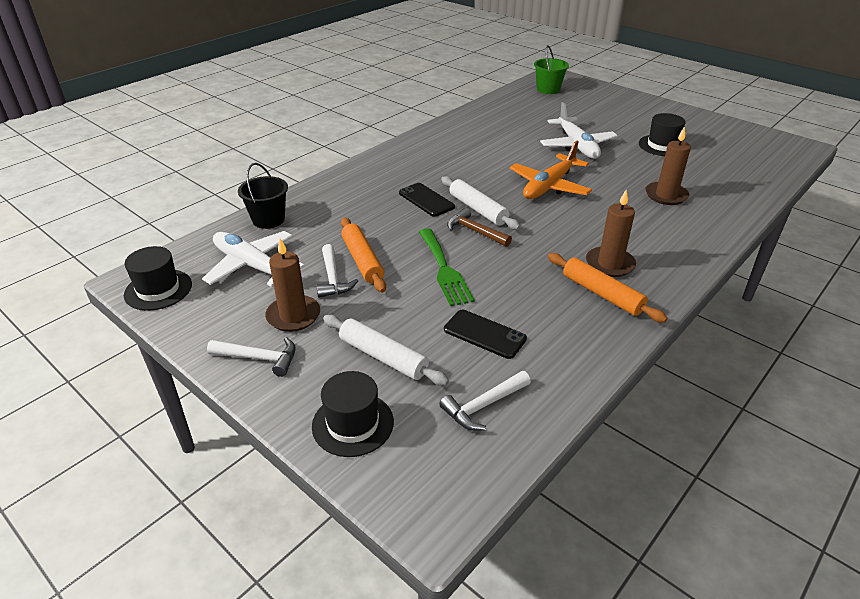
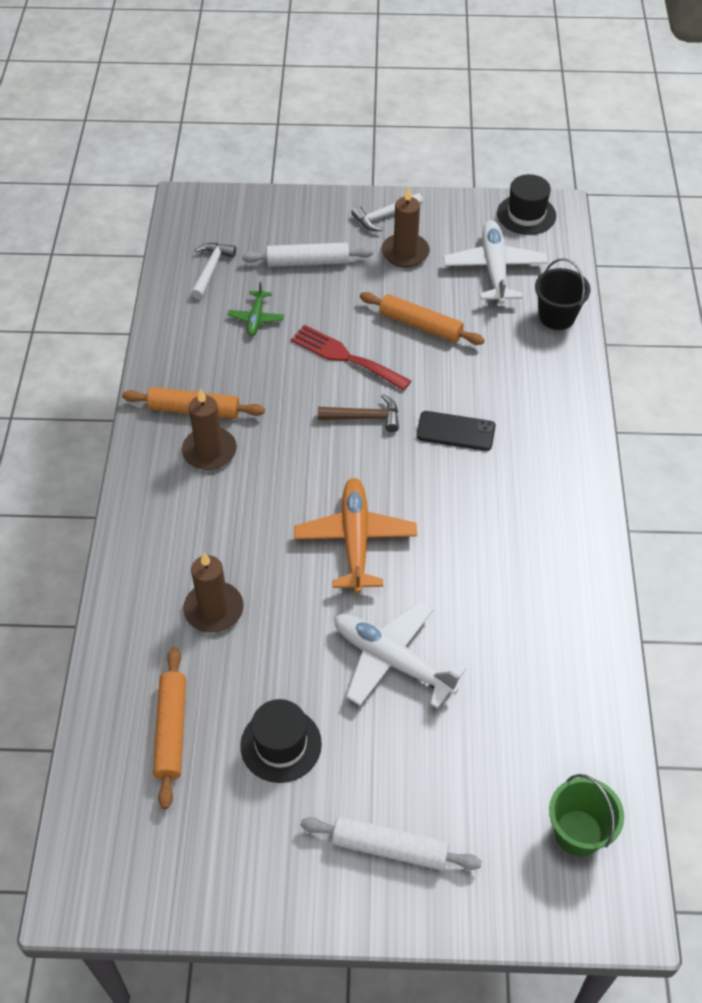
camera: 140 degrees right, 15 degrees up
white plane [202,231,305,287] -> white plane turned 90 degrees counterclockwise [443,220,548,304]
black hat [312,371,394,457] -> none
white hammer [316,244,358,298] -> none
green fork [419,228,475,306] -> red fork [290,325,411,391]
white rolling pin [441,176,521,230] -> white rolling pin moved to [300,816,482,871]
black phone [444,310,527,359] -> green plane [227,282,284,336]
none -> orange rolling pin [153,647,186,809]

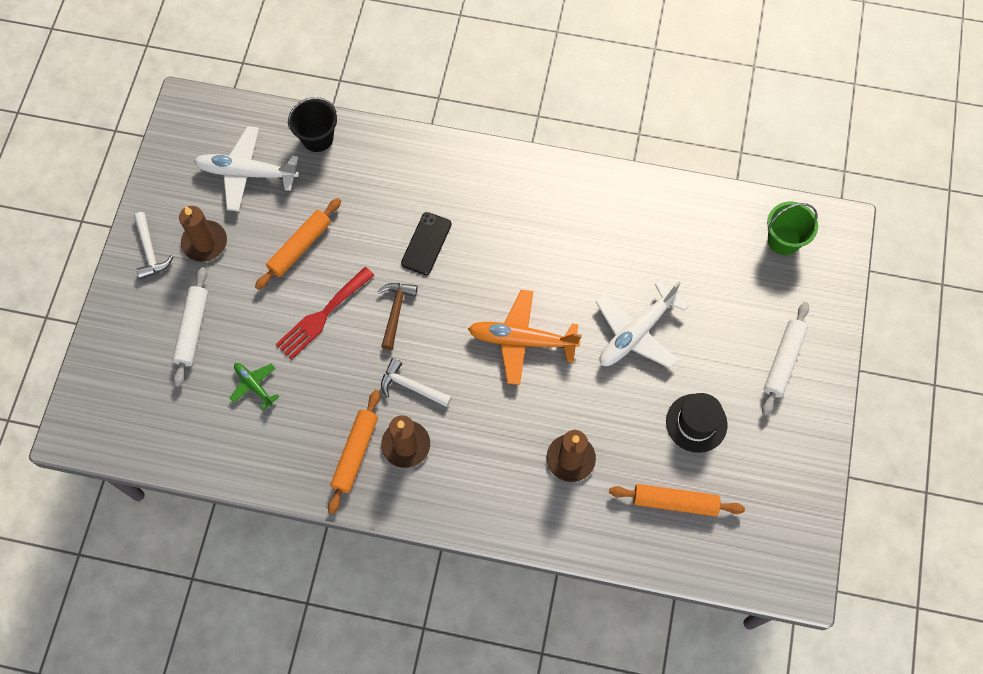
camera: 80 degrees left, 15 degrees up
white hammer [191,243,236,299] -> white hammer moved to [381,358,452,407]
green plane [227,282,284,336] -> green plane turned 150 degrees counterclockwise [230,363,280,410]
black hat [497,174,556,235] -> none

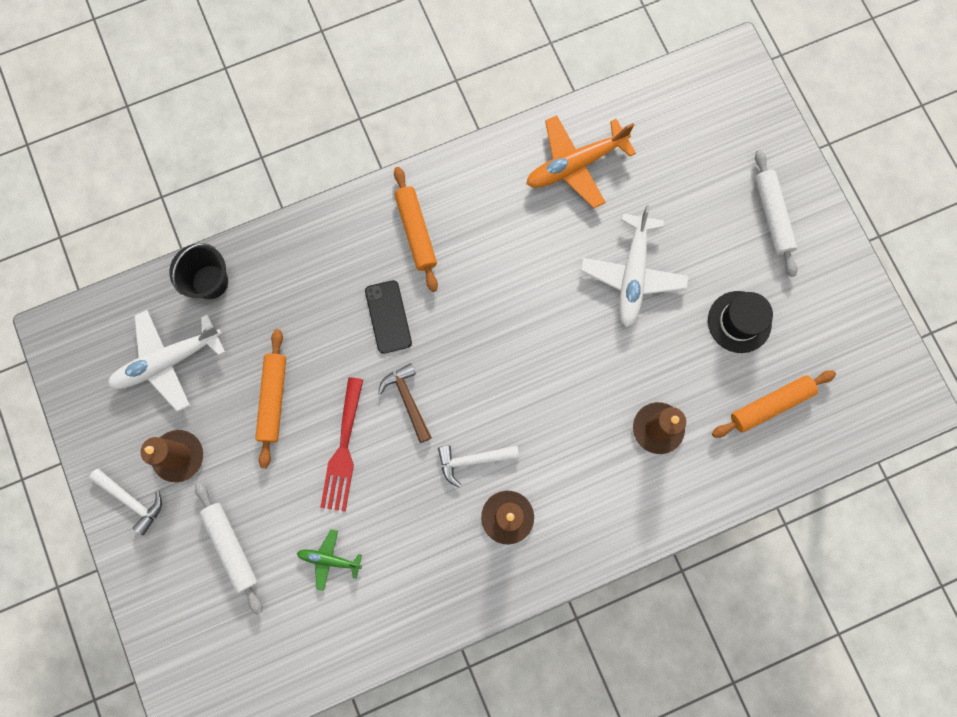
camera: 35 degrees left, 10 degrees up
orange rolling pin [328,390,380,514] -> orange rolling pin moved to [394,167,438,292]
orange plane [468,290,582,385] -> orange plane moved to [526,115,636,208]
green bucket [767,201,818,255] -> none

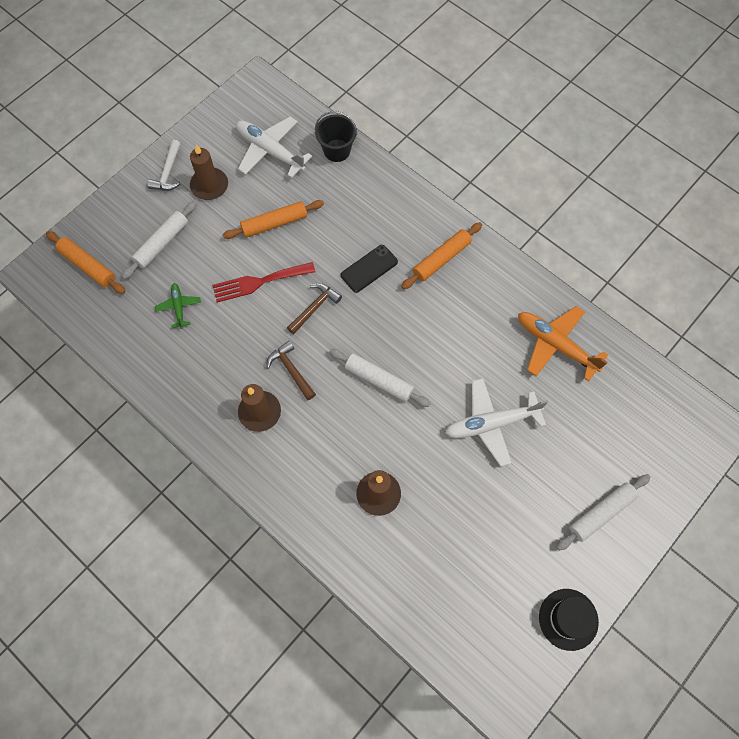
camera: 65 degrees right, 10 degrees down
white hammer [438,445,519,487] -> brown hammer [266,341,316,400]
black hat [708,291,773,353] -> black hat moved to [539,589,599,651]
orange rolling pin [712,370,836,438] -> orange rolling pin moved to [46,231,125,294]
none -> white rolling pin [329,349,431,407]

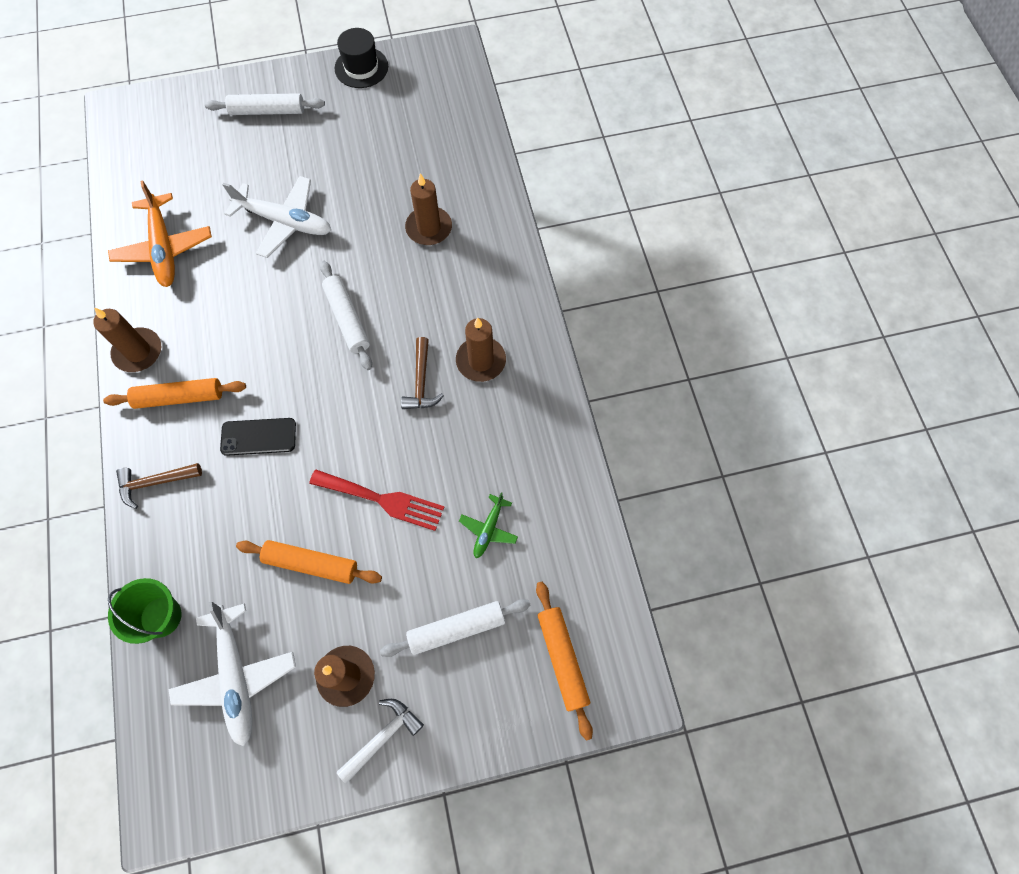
camera: 145 degrees left, 0 degrees up
brown hammer [287,283,342,334] -> brown hammer moved to [116,463,202,509]
black bucket [315,111,357,162] -> green bucket [108,578,182,644]
none -> brown candle [93,308,161,372]

